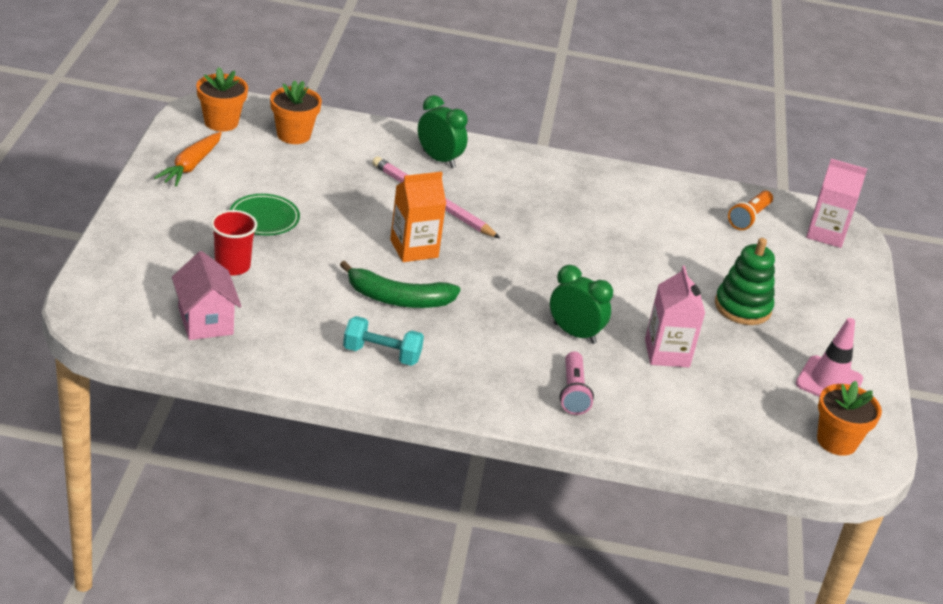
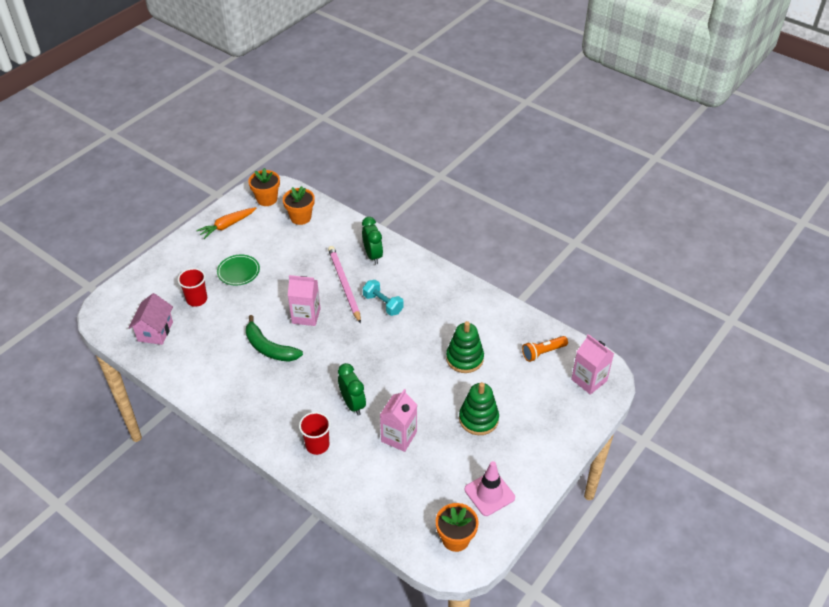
camera: 35 degrees right, 10 degrees up
turquoise dumbbell [343,316,424,366] -> turquoise dumbbell moved to [363,280,404,316]
orange carton [390,172,446,262] -> pink carton [288,275,321,326]
pink flashlight [560,351,594,415] -> red cup [299,412,331,455]
none -> green stacking toy [446,321,484,373]

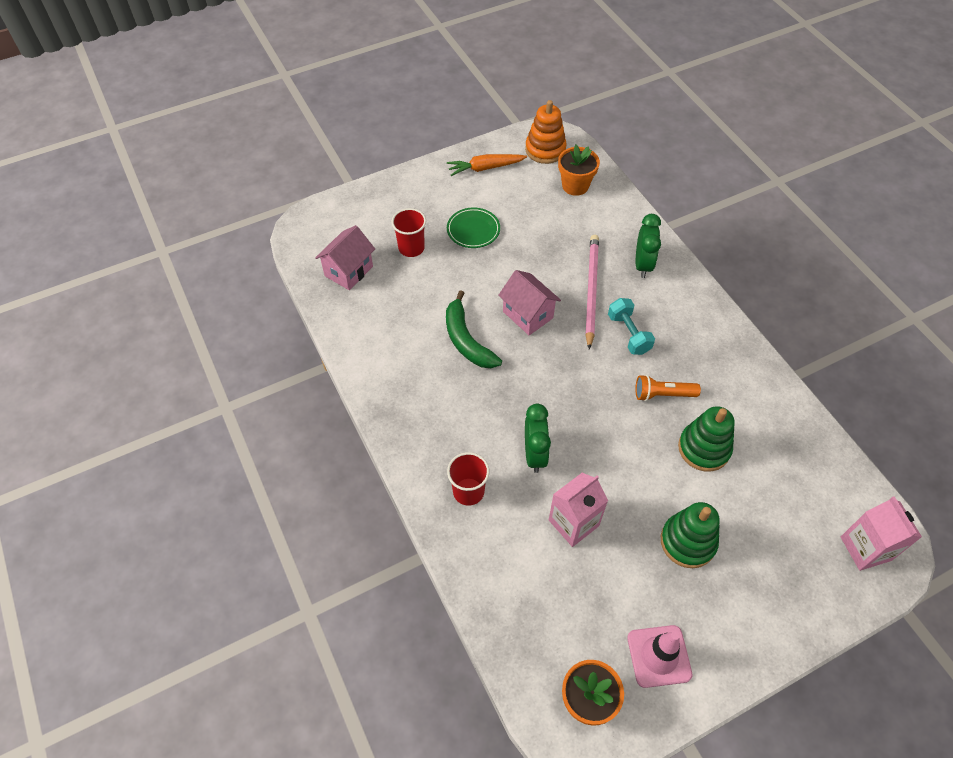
camera: 25 degrees right, 10 degrees up
orange flower pot [248,168,280,206] -> orange stacking toy [525,100,567,164]
pink carton [288,275,321,326] -> pink house [498,270,561,335]
orange flashlight [522,336,568,362] -> orange flashlight moved to [635,375,701,401]

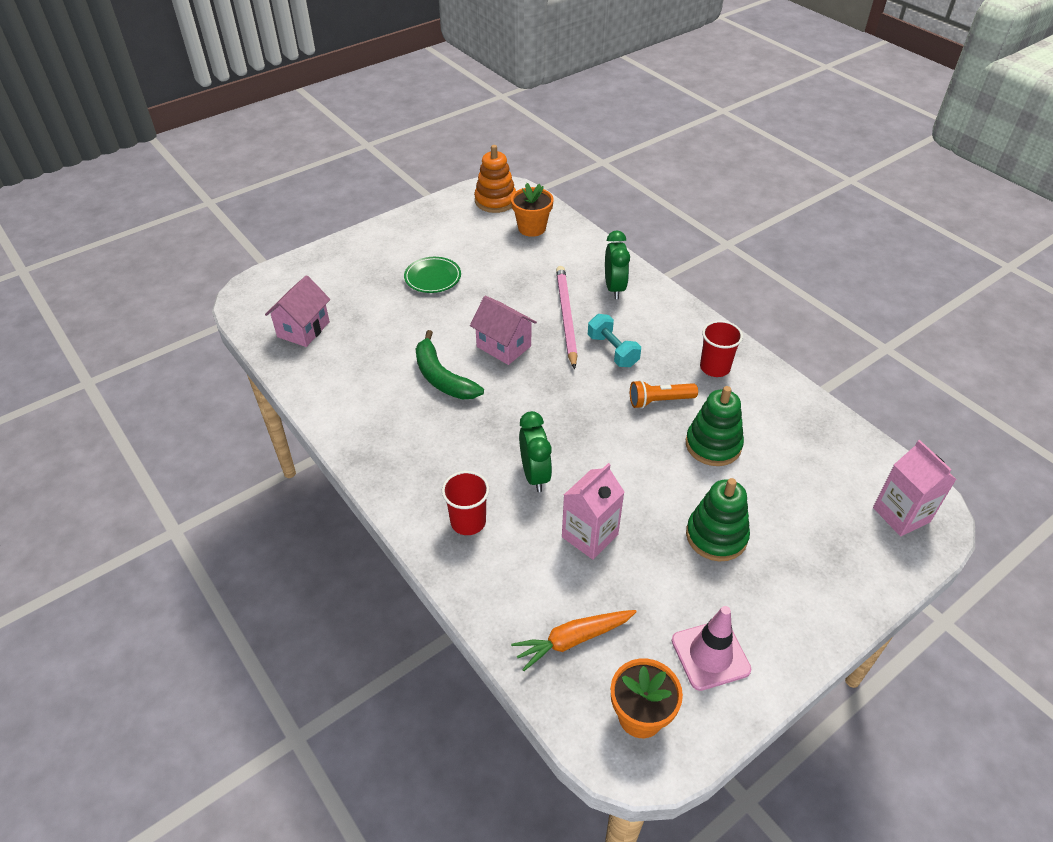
camera: 10 degrees left, 10 degrees down
red cup [391,208,426,257] -> red cup moved to [700,321,743,377]
orange carrot [447,154,527,176] -> orange carrot moved to [511,610,637,671]

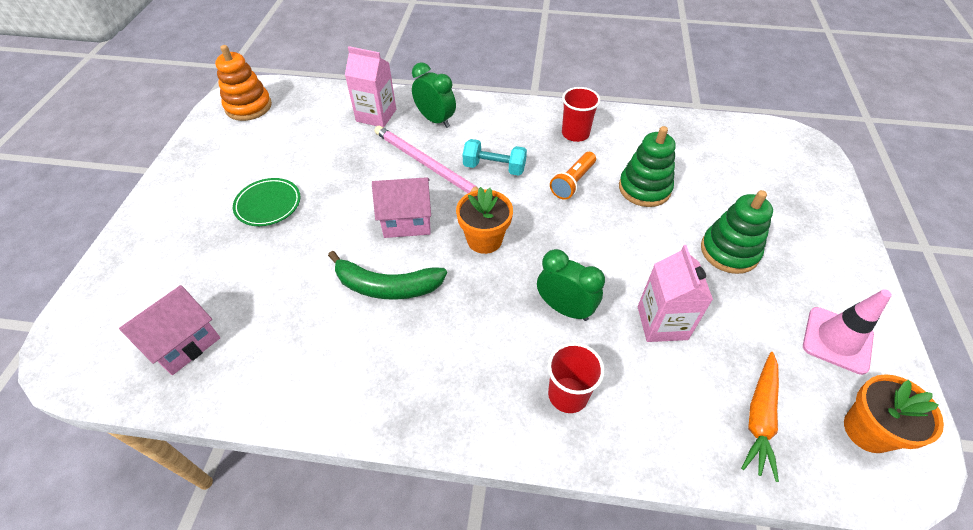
camera: 45 degrees left, 5 degrees up
pink house [265,275,330,347] -> pink house turned 60 degrees clockwise [119,285,220,375]
orange flower pot [511,183,554,237] -> orange flower pot moved to [456,187,513,254]
pink carton [873,440,957,536] -> pink carton moved to [345,46,396,128]

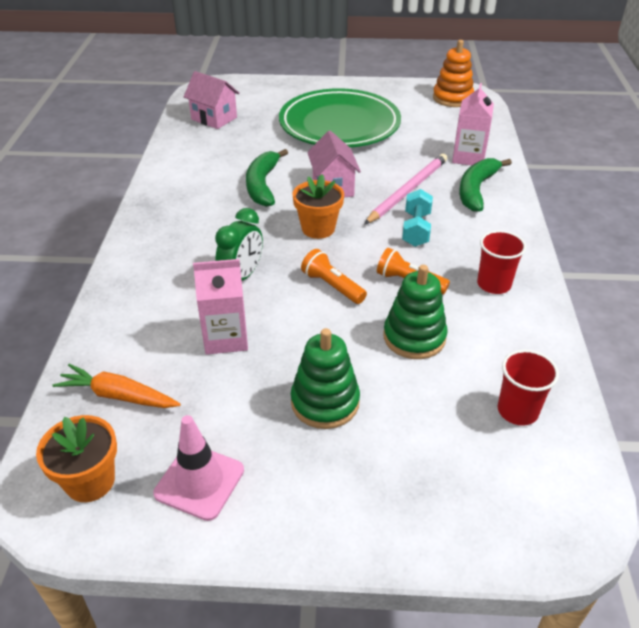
camera: 85 degrees right, 10 degrees down
green plate [233,178,301,226] -> green plate [279,88,401,148], size x2.32
green clock [412,62,456,128] -> green banana [459,158,512,212]
red cup [548,342,605,413] -> red cup moved to [498,349,559,426]
none -> orange flashlight [301,249,367,304]

